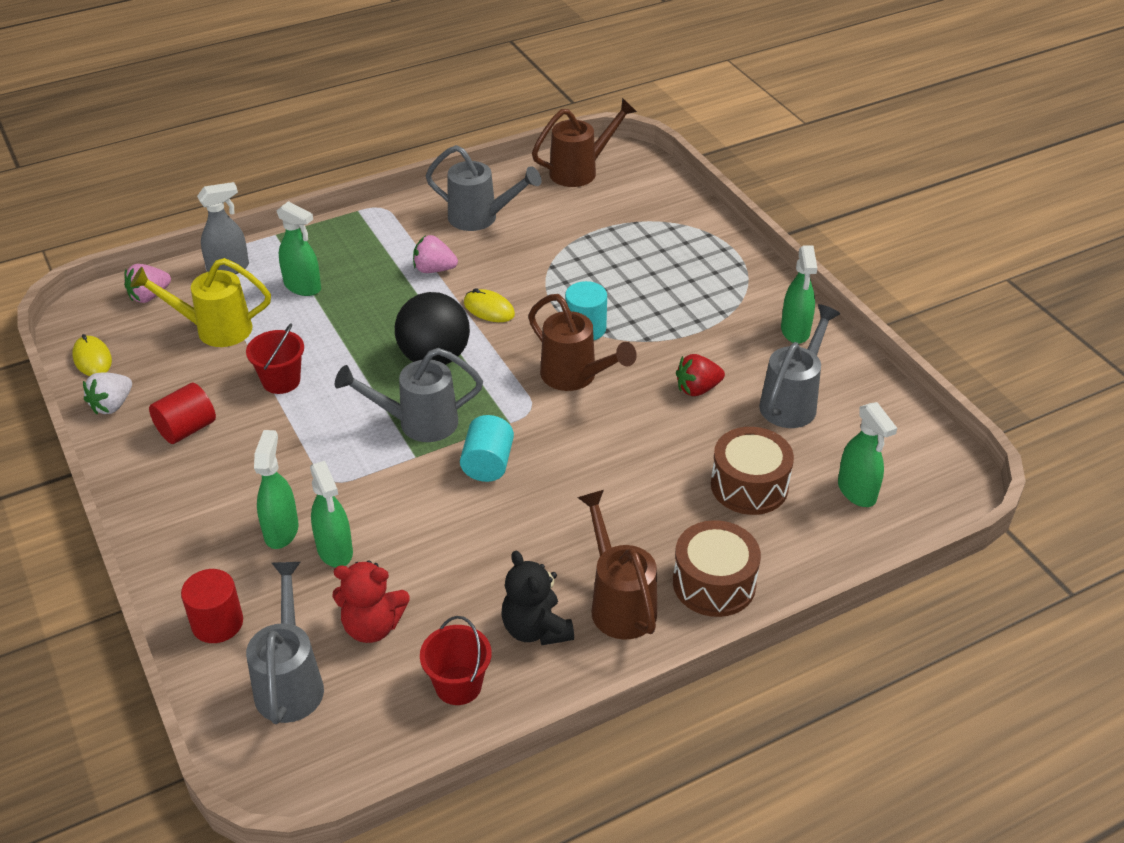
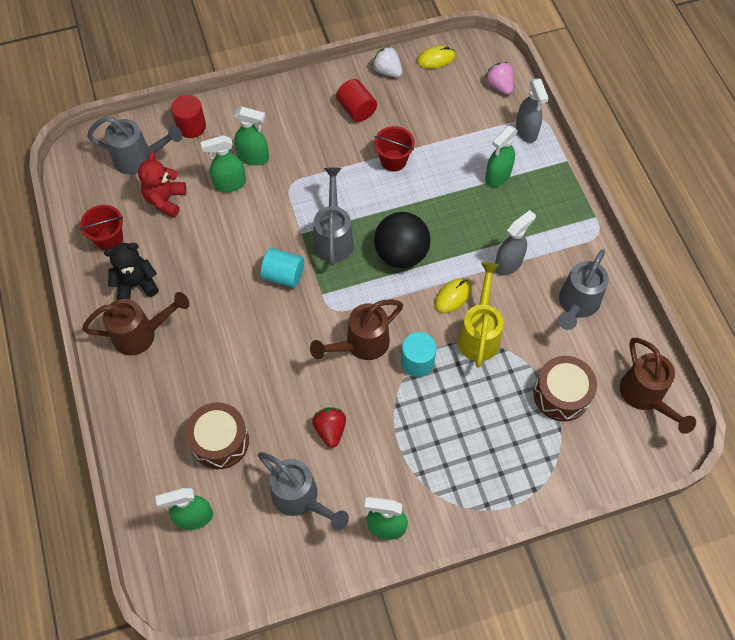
camera: 100 degrees right, 20 degrees up
yellow watering can [130,258,271,347] -> yellow watering can moved to [457,262,503,368]
pink strawberry [413,235,458,273] -> grey spray bottle [495,210,536,275]
brown drum [673,520,761,617] -> brown drum moved to [533,356,597,421]

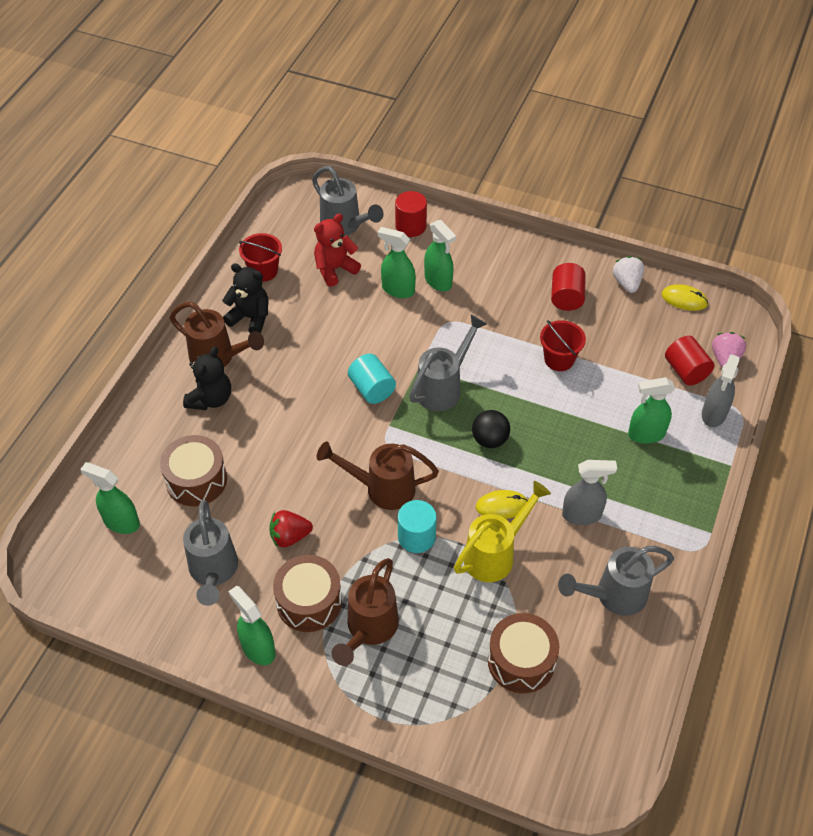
camera: 40 degrees right, 10 degrees down
red strawberry [312,407,346,448] -> red strawberry turned 135 degrees counterclockwise [269,510,313,548]
black ball [374,212,431,268] -> black ball [472,410,510,448], size x0.61
brown watering can [620,338,696,434] -> brown watering can moved to [331,558,399,666]
none -> black teddy bear [183,346,231,410]
none -> brown drum [273,555,342,632]
none -> red cylinder [665,336,714,385]

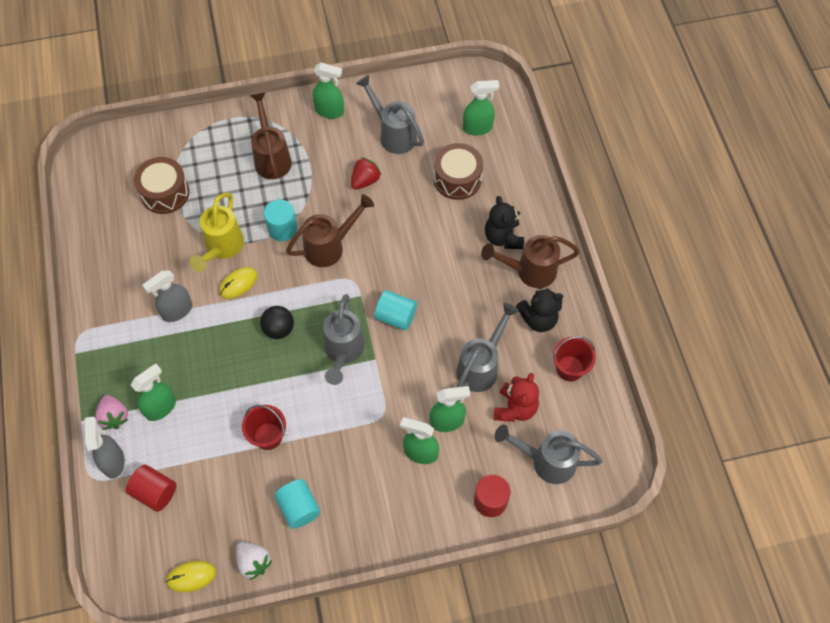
camera: 145 degrees right, 10 degrees up
brown drum [273,555,342,632] -> none
red cylinder [551,263,586,311] -> turquoise cylinder [274,479,321,529]
grey watering can [558,546,674,616] -> grey watering can moved to [456,303,519,392]
pink strawberry [712,332,746,367] -> pink strawberry moved to [95,395,129,430]

